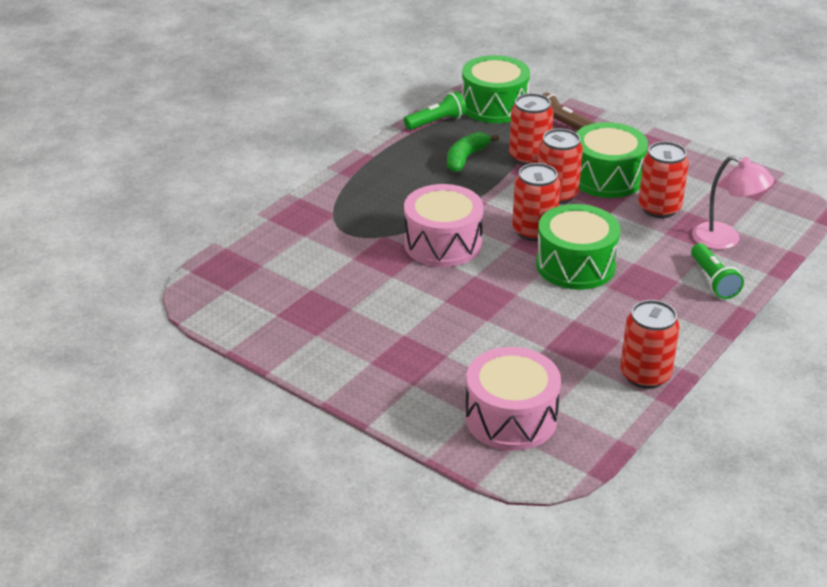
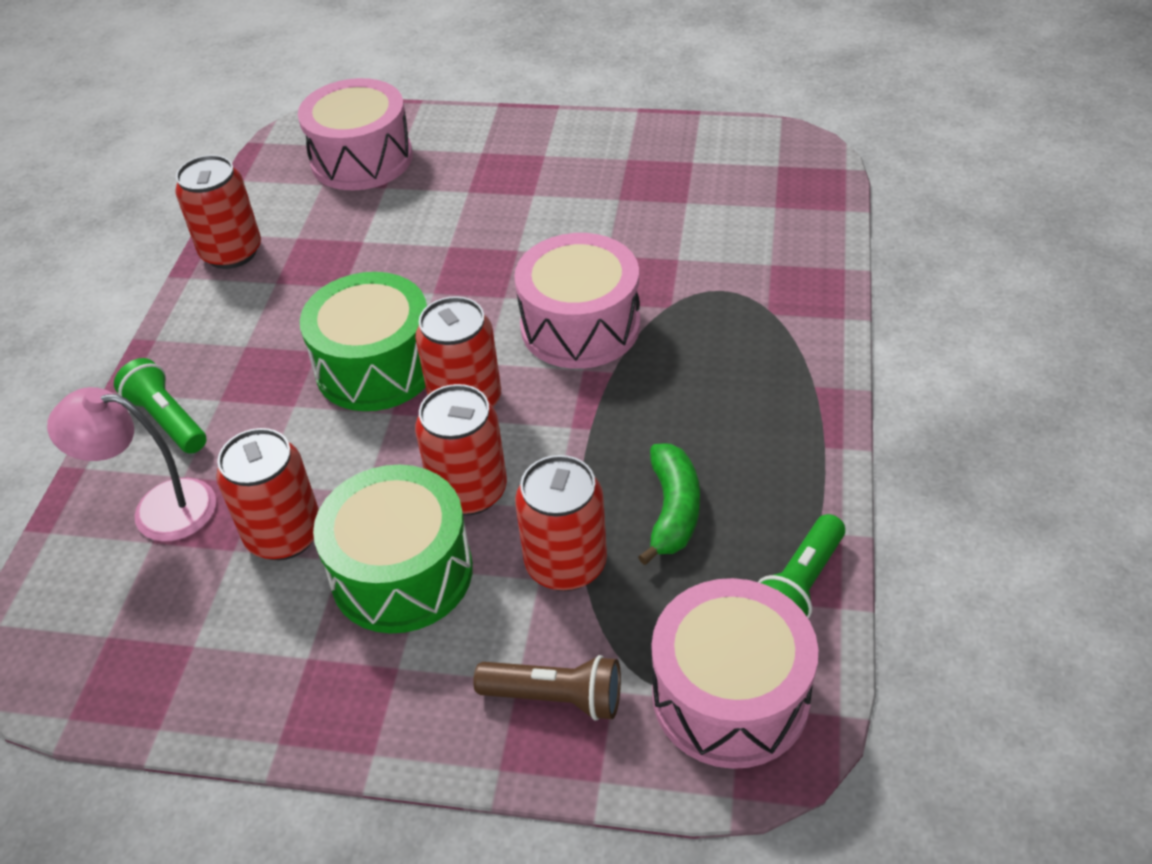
camera: 155 degrees right, 10 degrees up
green drum [462,55,530,123] -> pink drum [652,578,818,769]

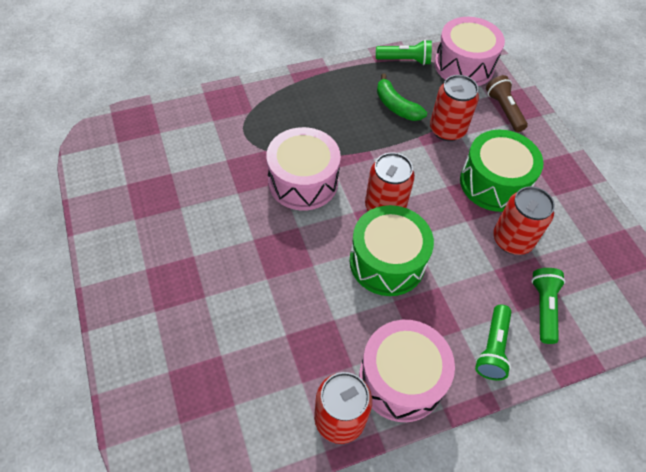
camera: 125 degrees left, 10 degrees up
pink lamp [47,387,216,542] -> green flashlight [531,268,565,344]
pink drum [298,78,413,190] -> pink drum moved to [359,320,455,422]
red can [415,384,507,516] -> none
green banana [638,443,700,565] -> green banana turned 105 degrees counterclockwise [377,73,427,121]

